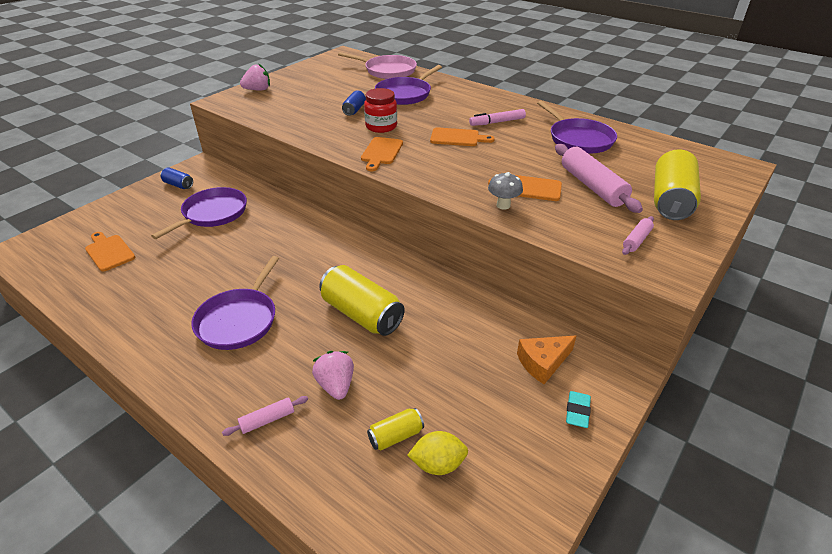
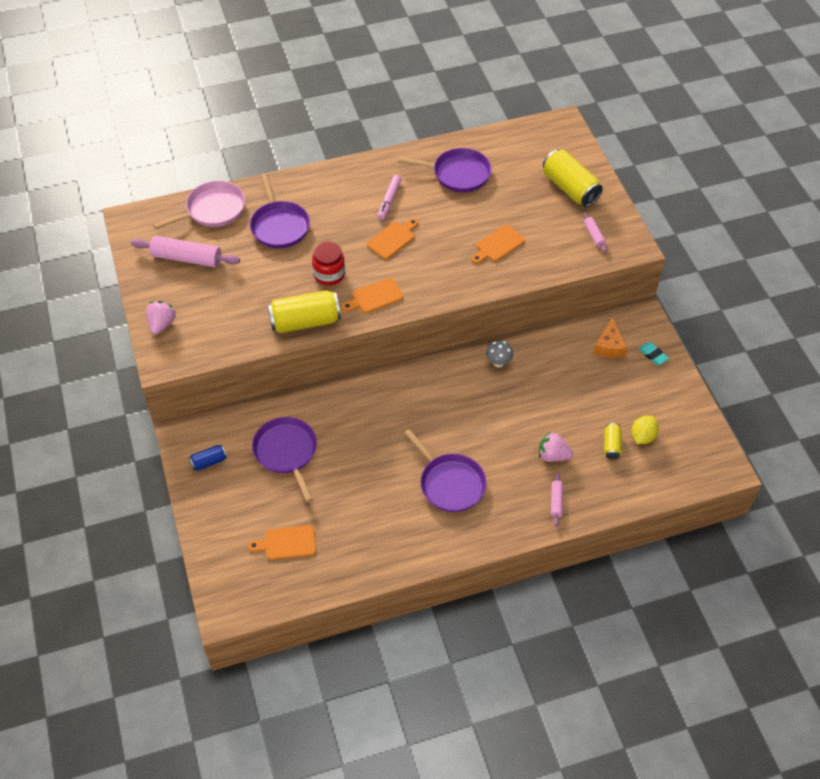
camera: 55 degrees left, 15 degrees up
yellow can [319,265,404,336] -> yellow can moved to [268,290,341,333]
blue can [342,90,366,116] -> none
orange cutting board [361,137,403,171] -> orange cutting board turned 105 degrees clockwise [342,278,404,313]
grey mushroom [488,172,523,210] -> grey mushroom moved to [486,341,513,368]
pink rolling pin [555,144,643,213] -> pink rolling pin moved to [131,236,240,267]

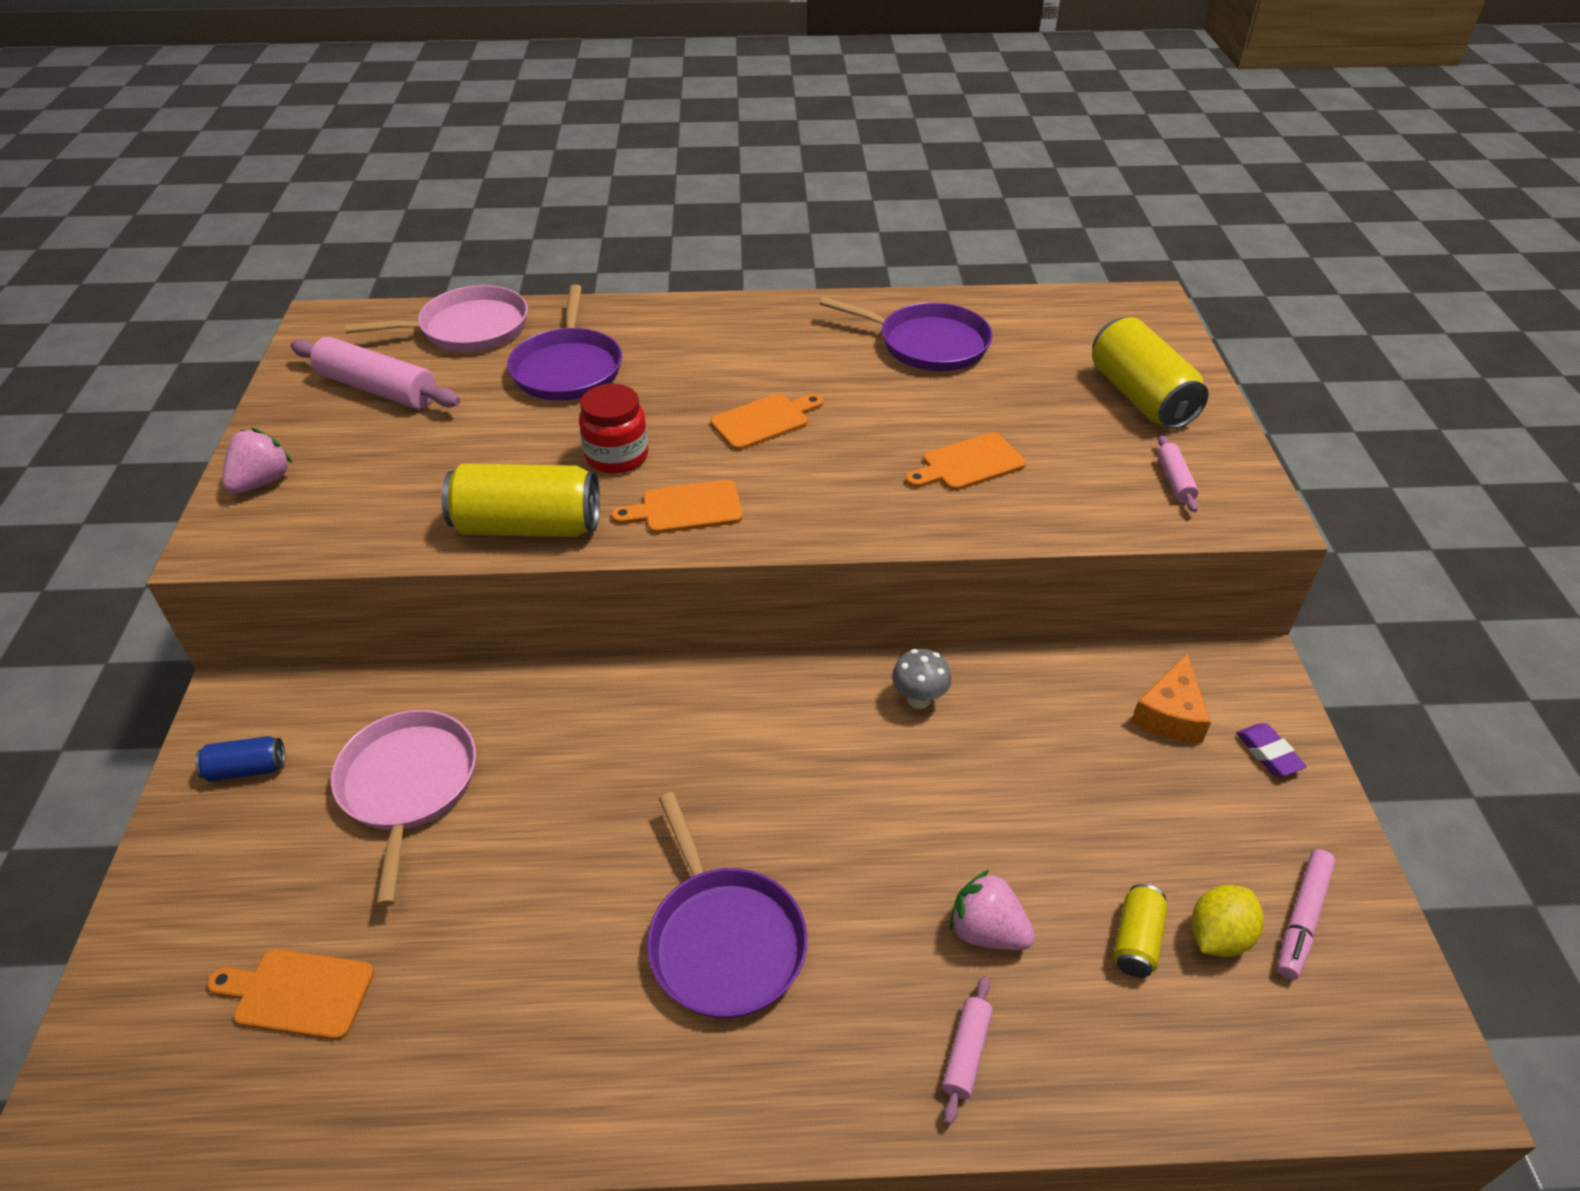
camera: 15 degrees right, 10 degrees down
purple pan [252,417,317,502] -> pink pan [331,710,476,907]
pink marker [378,175,401,220] -> pink marker moved to [1277,849,1335,980]
turquoise eraser [639,342,669,365] -> purple eraser [1236,723,1307,776]

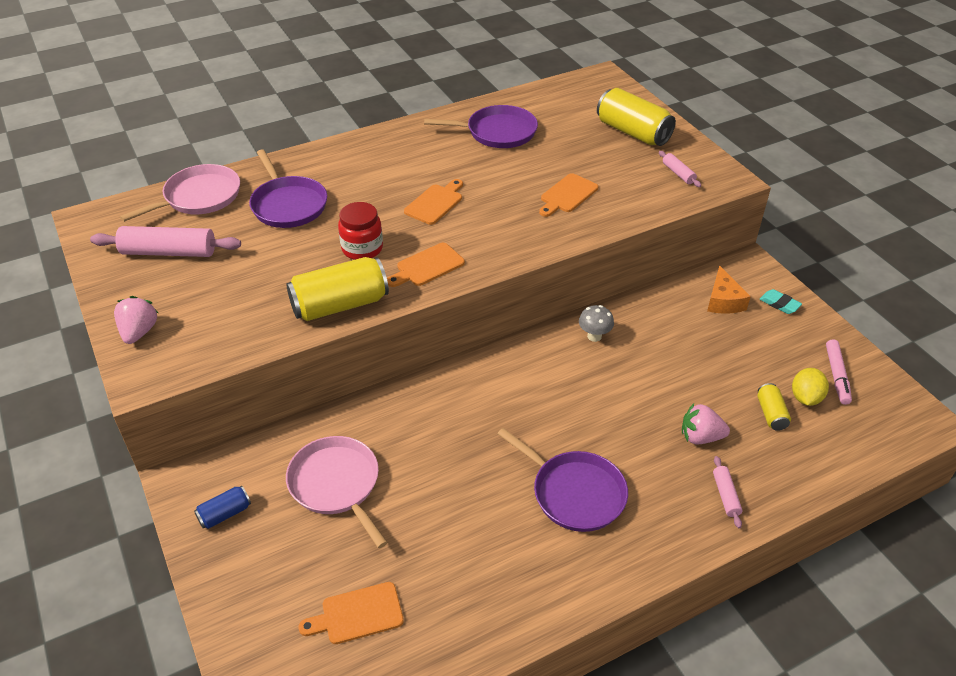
camera: 25 degrees left, 0 degrees up
purple eraser [1236,723,1307,776] -> turquoise eraser [760,289,802,314]

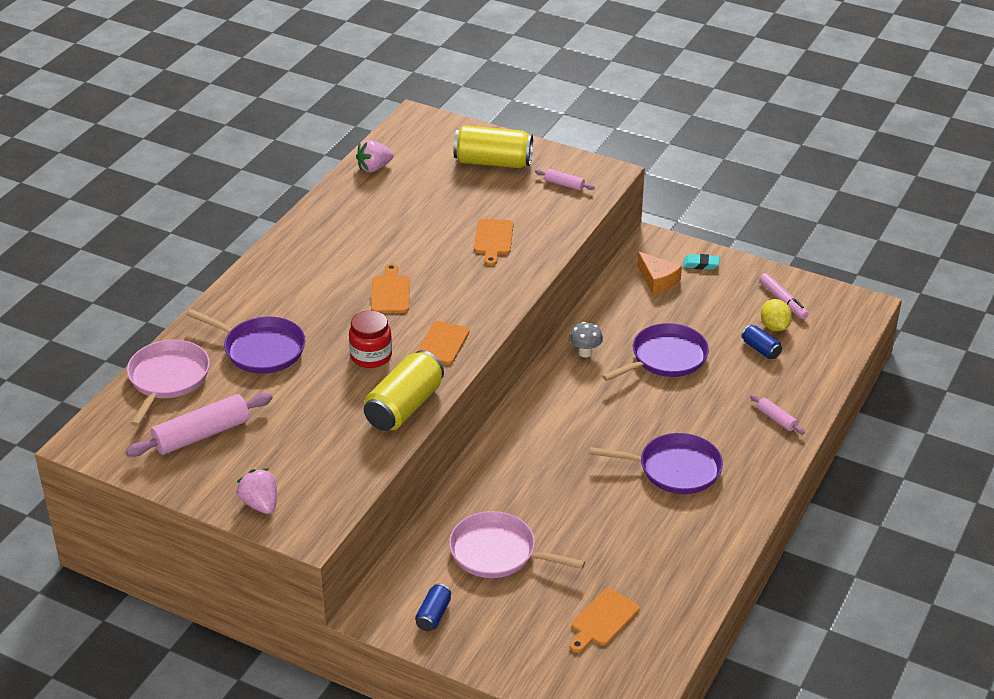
camera: 35 degrees left, 5 degrees down
purple pan [424,105,538,148] -> purple pan moved to [602,323,709,381]
pink strawberry [682,403,730,444] -> pink strawberry moved to [356,140,394,172]
yellow can [757,383,791,431] -> blue can [741,325,782,359]

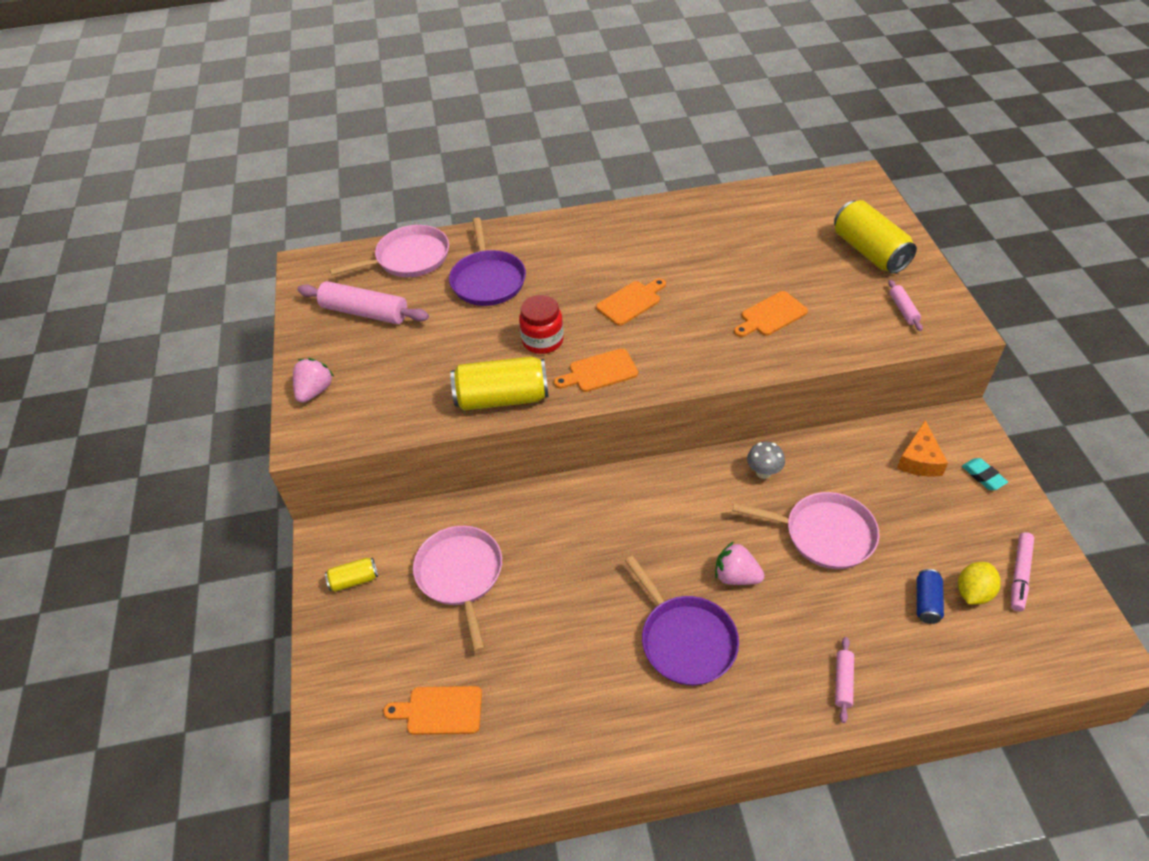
camera: 55 degrees right, 10 degrees up
pink strawberry [356,140,394,172] -> pink strawberry moved to [715,541,765,585]
blue can [415,584,451,631] -> yellow can [325,558,378,592]
purple pan [602,323,709,381] -> pink pan [733,492,879,569]

